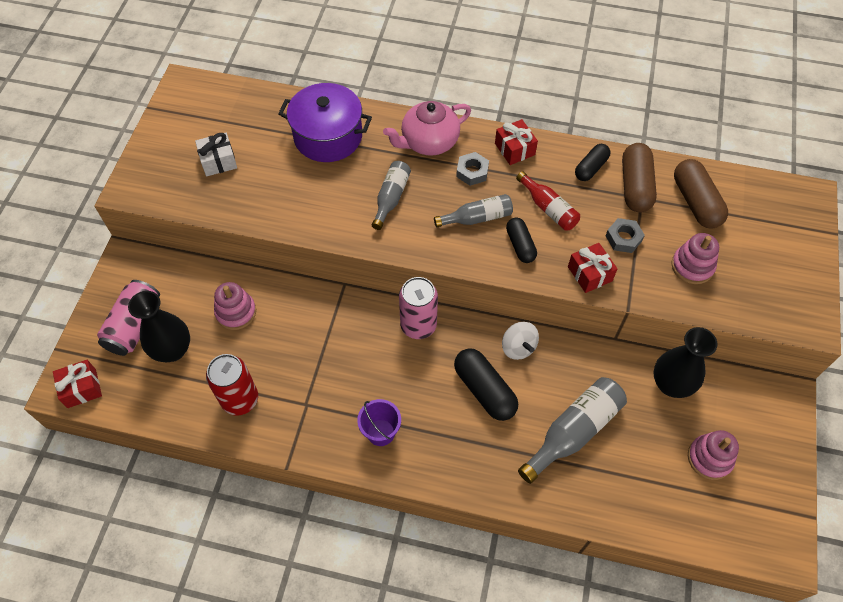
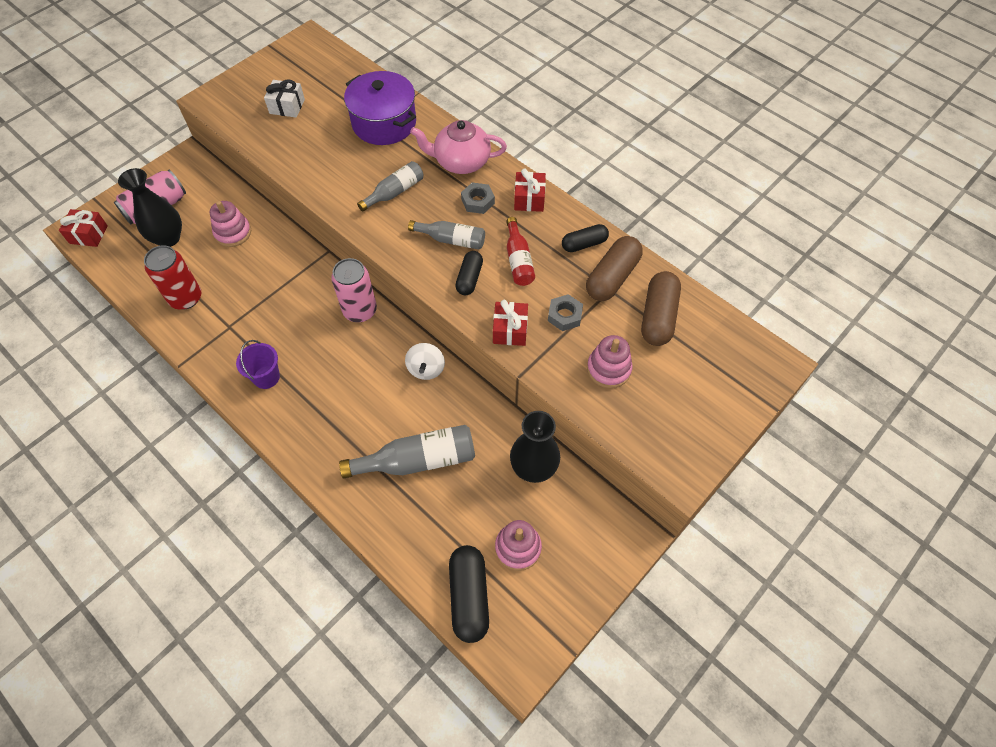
camera: 30 degrees right, 0 degrees up
black capsule [454,348,518,421] -> black capsule moved to [449,545,489,643]

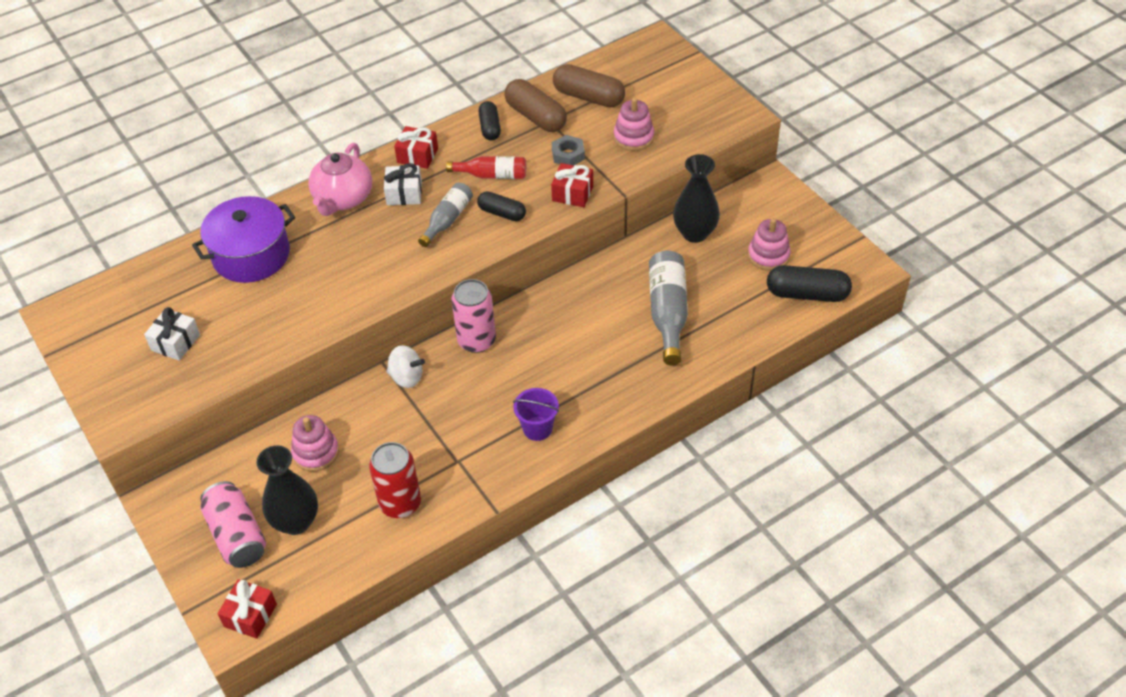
camera: 75 degrees left, 10 degrees down
grey bottle [357,161,423,212] -> none
white spinning top [405,343,445,380] -> white spinning top moved to [386,345,425,388]
grey nut [461,182,495,214] -> white gift [384,163,422,205]

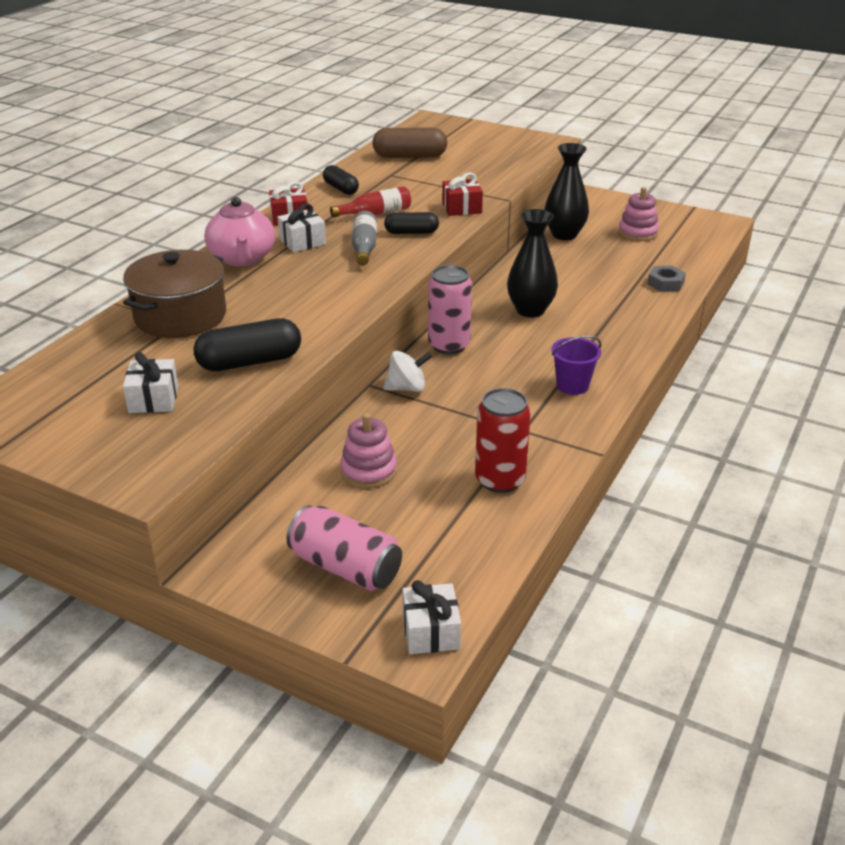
camera: 30 degrees left, 15 degrees down
purple pot [192,196,295,283] -> brown pot [123,250,226,338]
red gift [218,579,277,639] -> white gift [402,580,461,654]
black vase [256,445,318,535] -> black vase moved to [507,209,558,317]
brown capsule [504,79,567,132] -> none
grey nut [552,135,585,165] -> grey nut moved to [647,265,686,292]
pink stacking toy [614,98,654,151] -> none
grey bottle [649,251,688,366] -> none
black capsule [767,265,852,302] -> black capsule moved to [194,318,301,371]

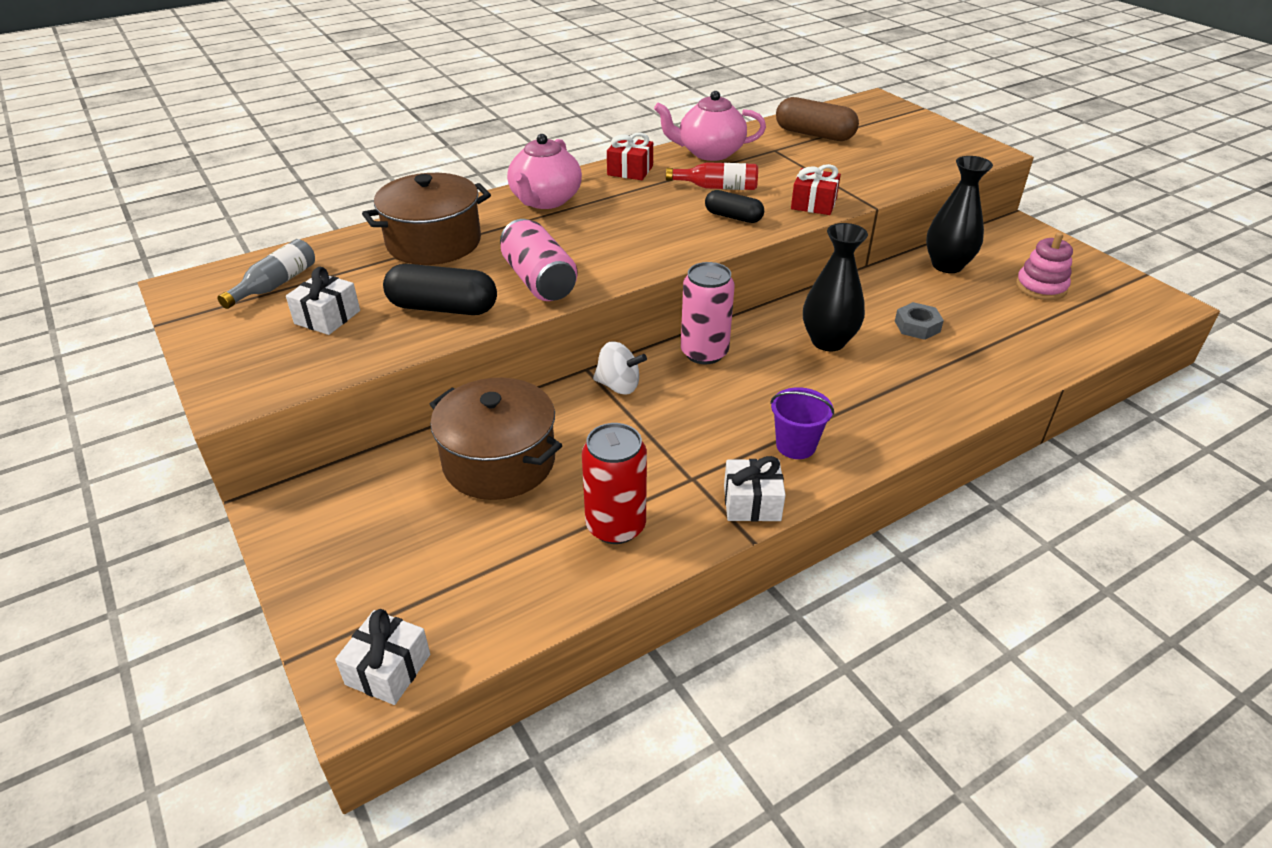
camera: 30 degrees right, 5 degrees up
white gift [278,203,326,252] -> white gift moved to [724,456,786,522]
pink can [286,505,402,591] -> pink can moved to [500,219,578,301]
black capsule [323,165,359,195] -> pink teapot [654,91,766,161]
pink stacking toy [340,413,397,488] -> brown pot [430,378,562,500]
grey bottle [352,211,377,265] -> grey bottle moved to [218,239,315,309]
grey nut [647,265,686,292] -> grey nut moved to [895,302,944,340]

